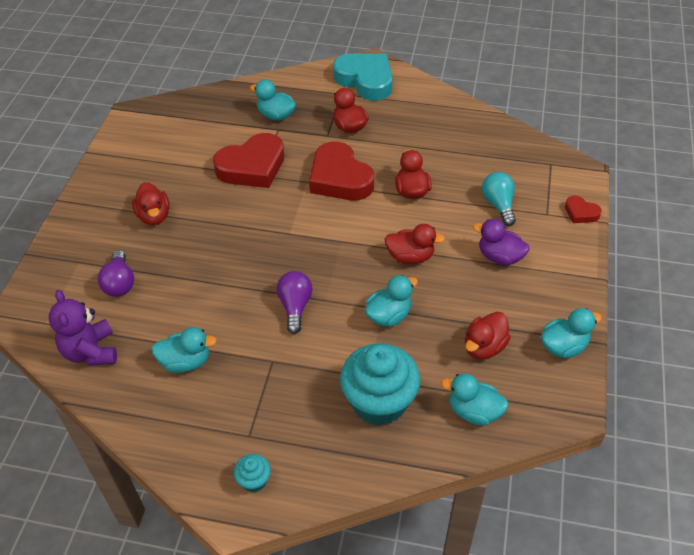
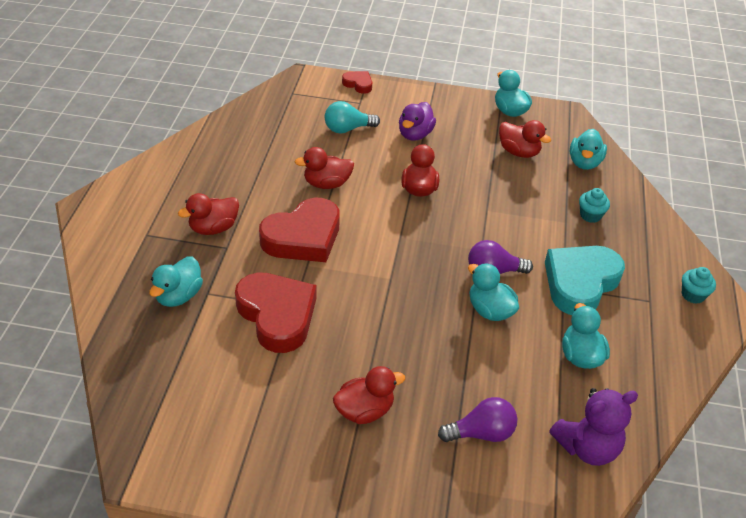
camera: 95 degrees left, 5 degrees down
turquoise heart [333,53,393,101] -> turquoise heart moved to [545,246,625,315]
turquoise cupcake [340,343,421,426] -> turquoise cupcake [579,188,610,223], size x0.44
turquoise duck [365,275,418,327] -> turquoise duck moved to [468,263,519,321]
red heart [565,196,602,223] -> red heart turned 90 degrees counterclockwise [342,71,372,94]

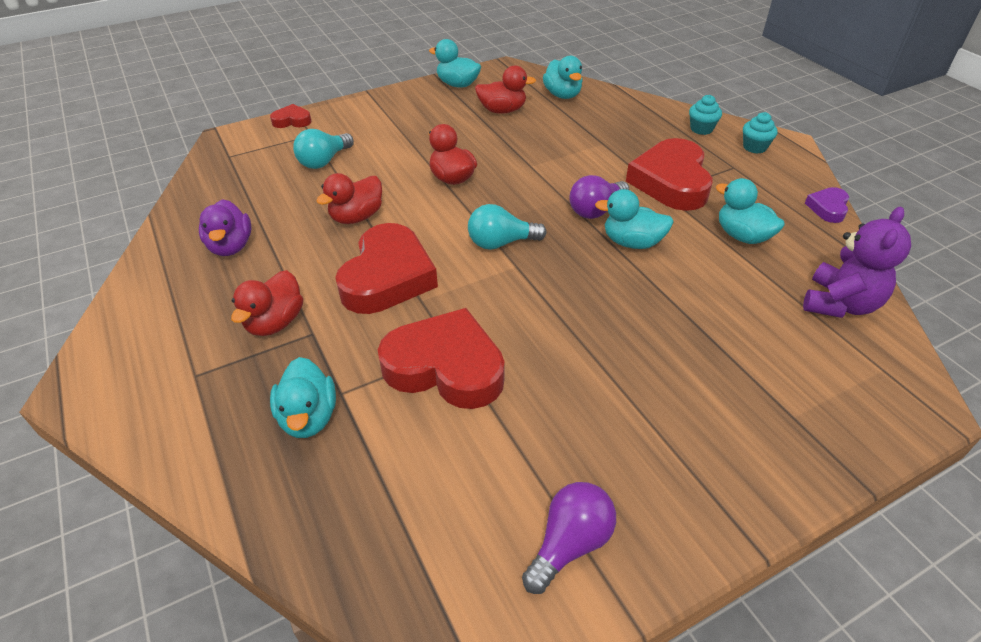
camera: 35 degrees left, 0 degrees up
red duck [333,366,405,424] -> none
purple duck [399,102,436,141] -> purple duck moved to [199,199,252,256]
purple light bulb [438,397,518,442] -> purple light bulb moved to [522,482,616,594]
turquoise heart [545,246,625,315] -> red heart [626,138,713,211]
turquoise cupcake [579,188,610,223] -> turquoise cupcake moved to [689,95,722,135]
none -> turquoise light bulb [468,204,547,250]
none -> purple heart [805,187,849,223]

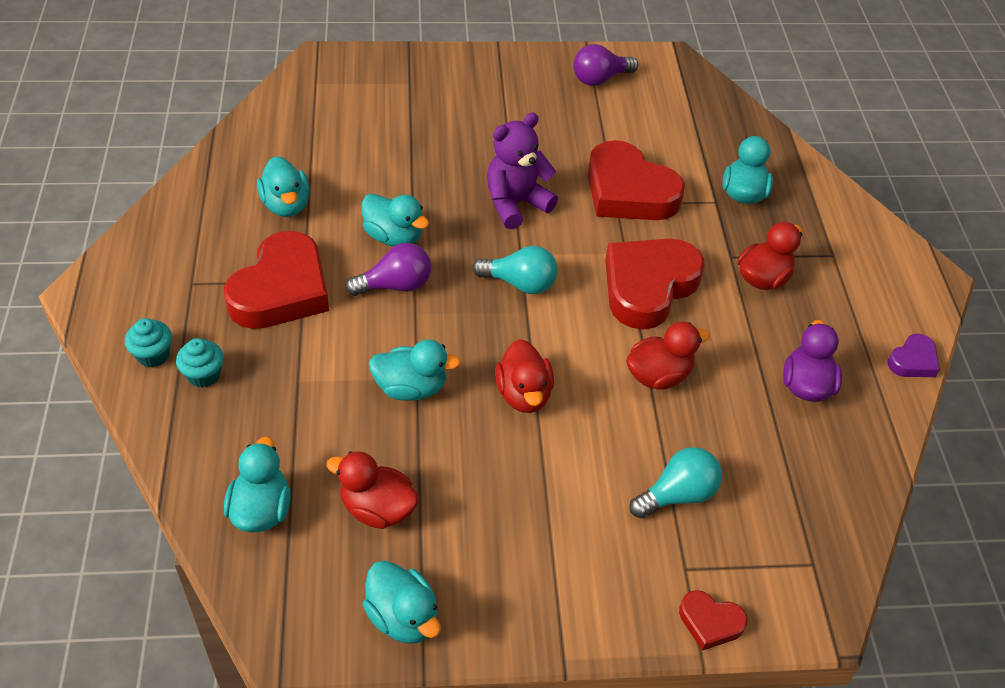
camera: 160 degrees left, 5 degrees up
turquoise cupcake [743,112,778,154] -> turquoise cupcake moved to [176,338,224,388]
purple teddy bear [803,207,911,318] -> purple teddy bear moved to [487,113,558,229]
purple heart [805,187,849,223] -> purple heart moved to [888,333,940,377]
none -> turquoise duck [369,339,461,401]

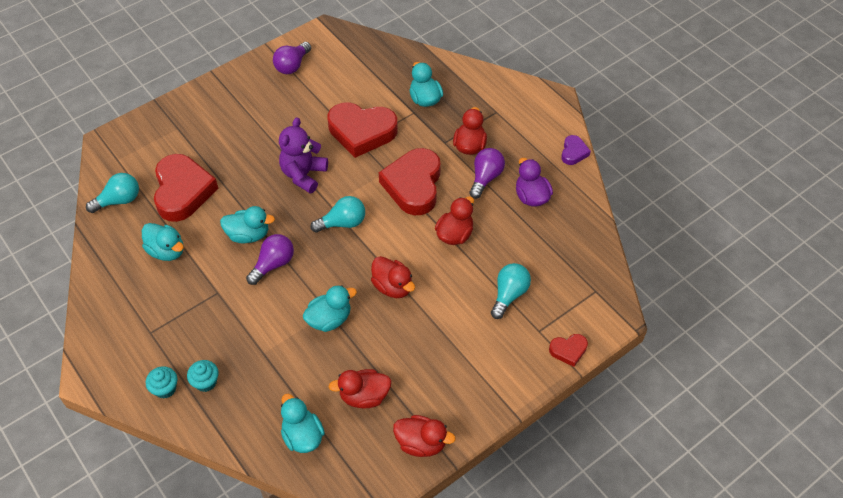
camera: 30 degrees left, 5 degrees up
red heart [224,231,329,329] -> red heart moved to [154,154,218,222]
turquoise duck [362,561,441,644] -> red duck [393,415,456,457]
none -> turquoise light bulb [86,173,139,213]
none -> purple light bulb [469,148,505,199]

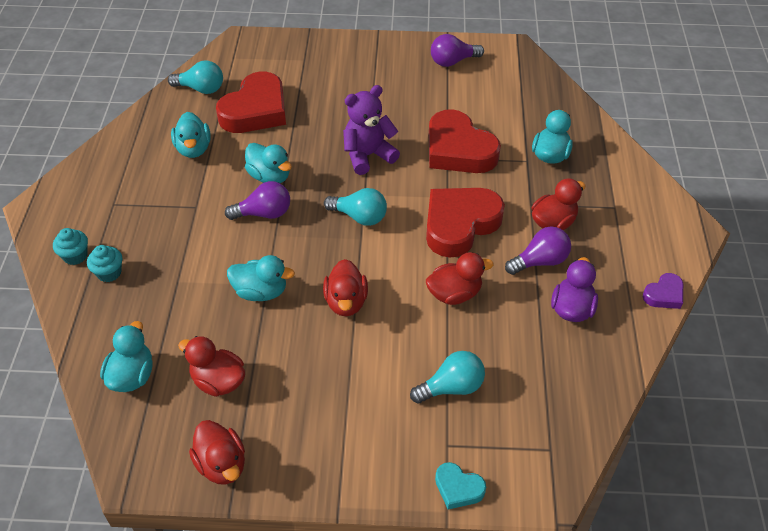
camera: 40 degrees right, 5 degrees down
red heart [549,334,588,367] -> turquoise heart [435,462,486,510]

